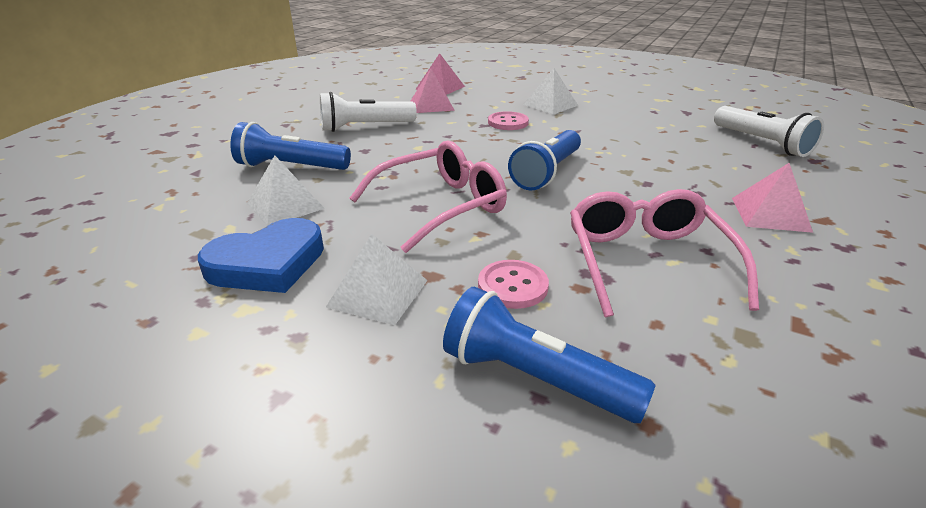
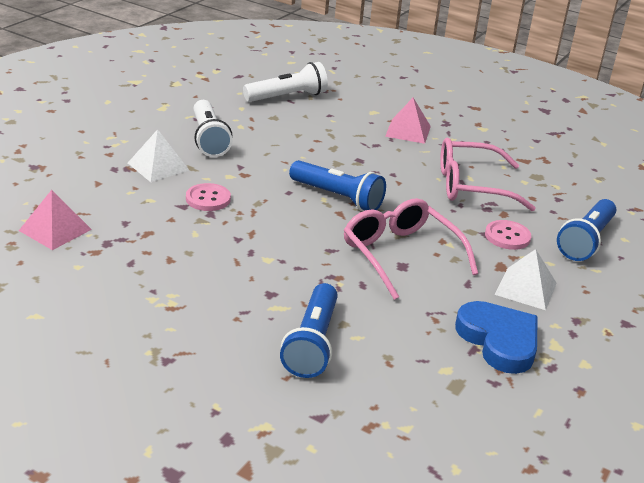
camera: 90 degrees left, 0 degrees up
white pyramid [247,156,325,226] -> none
white flashlight [320,92,417,132] -> white flashlight moved to [193,100,233,157]
pink pyramid [411,69,455,113] -> none

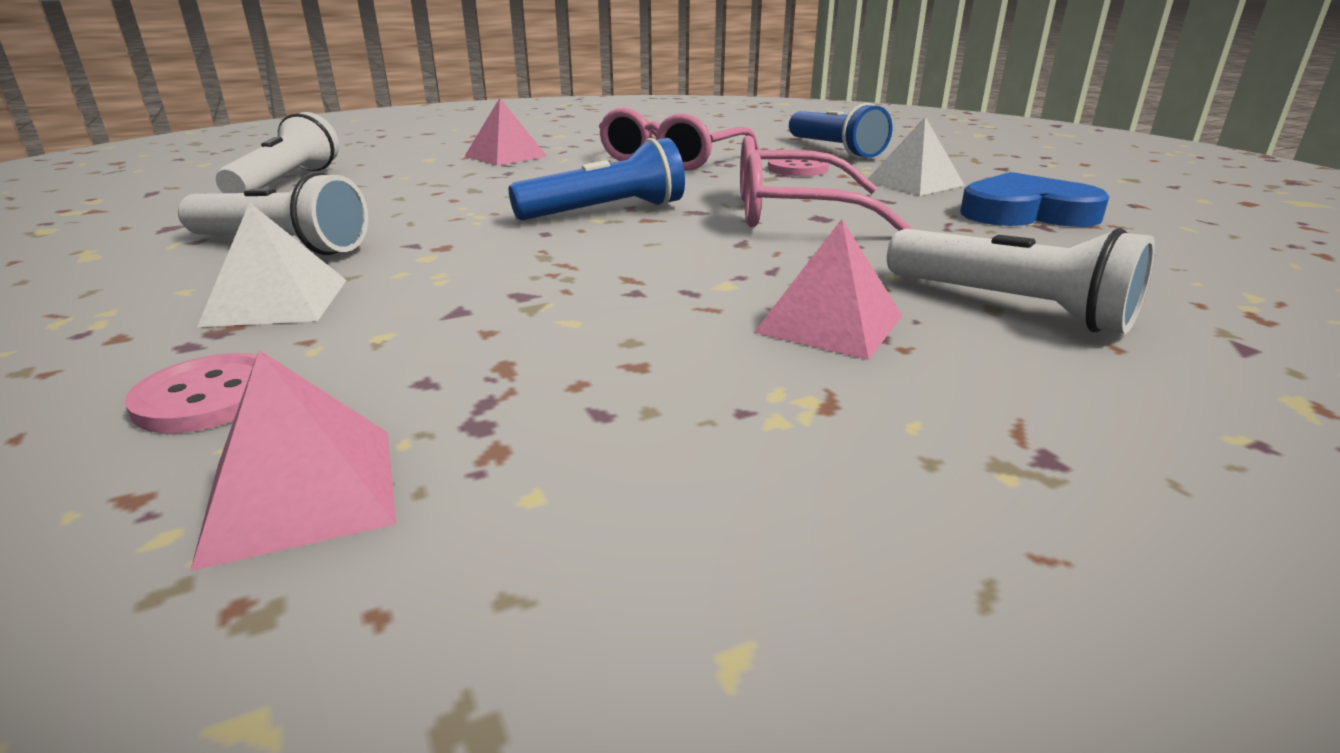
camera: 55 degrees left, 5 degrees down
pink button [186,183,231,211] -> pink button moved to [124,353,257,433]
blue flashlight [280,283,338,378] -> white flashlight [887,228,1155,334]
none -> pink pyramid [754,219,902,360]

